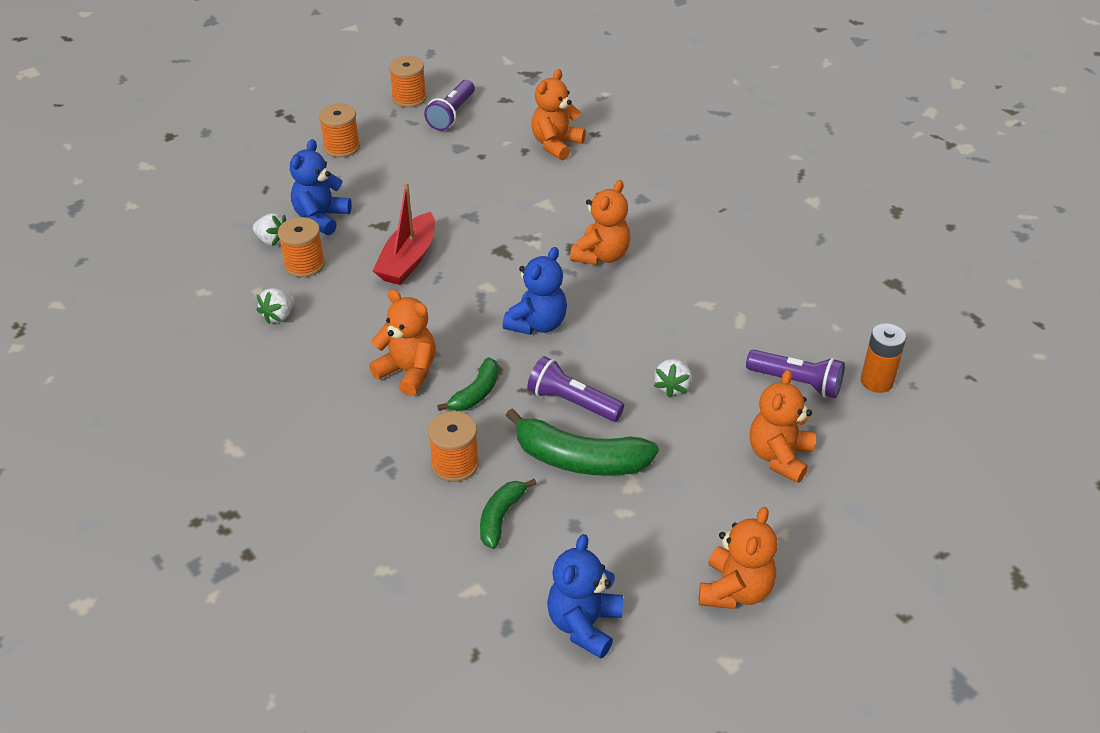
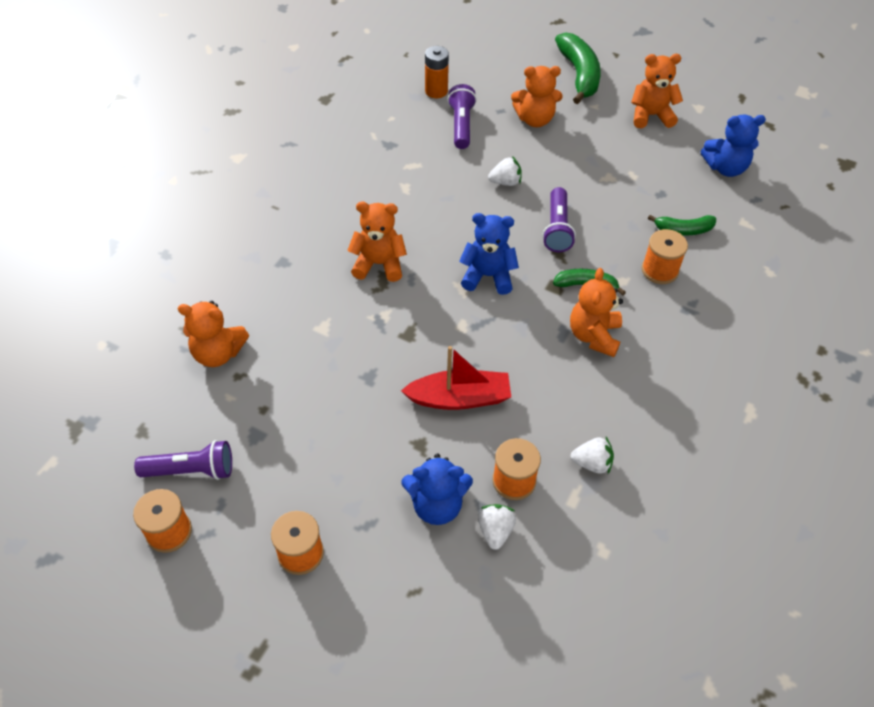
camera: 115 degrees left, 10 degrees up
green banana [506,408,659,476] -> green banana moved to [555,33,601,104]

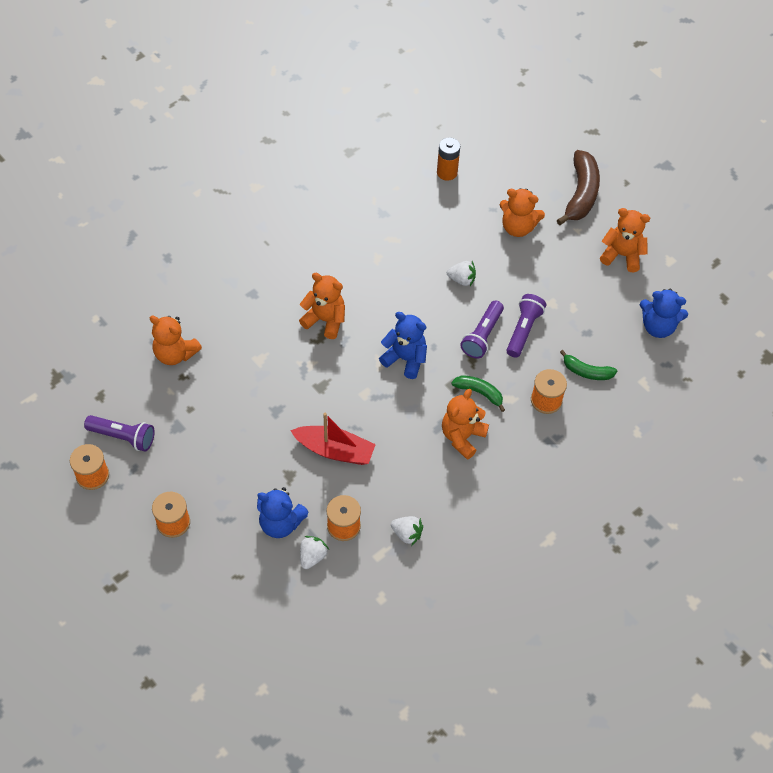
camera: 20 degrees right, 5 degrees up
purple flashlight [447,84,477,149] -> purple flashlight moved to [506,294,546,358]
green banana [555,33,601,104] -> brown banana [557,150,600,225]

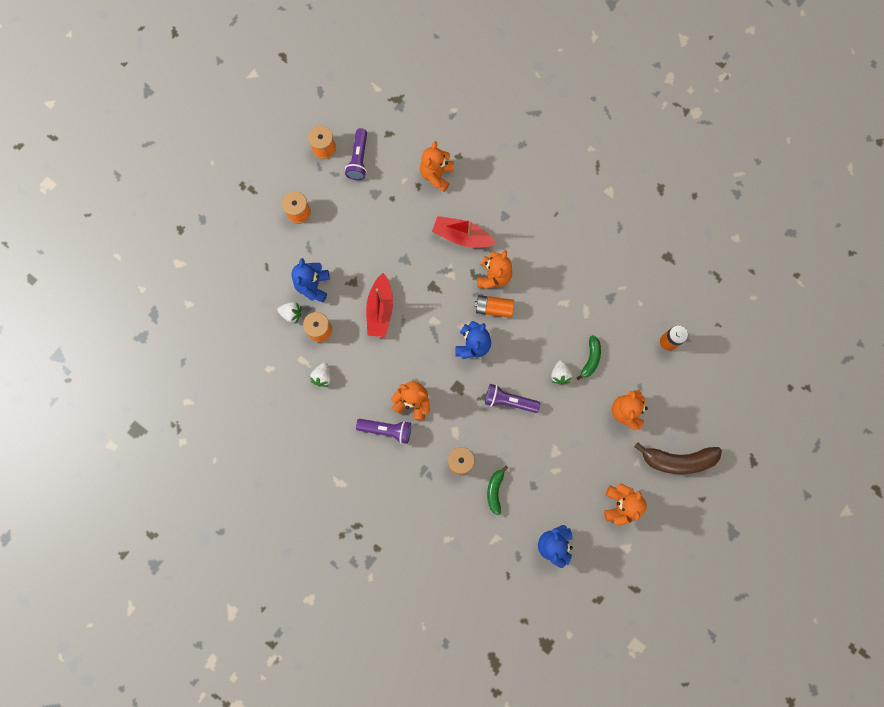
camera: 80 degrees right, 20 degrees up
green banana [451,375,505,412] -> green banana moved to [577,335,601,381]
purple flashlight [506,294,546,358] -> purple flashlight moved to [356,419,411,444]
none -> red boat [432,216,496,248]
none -> orange battery [474,295,514,318]

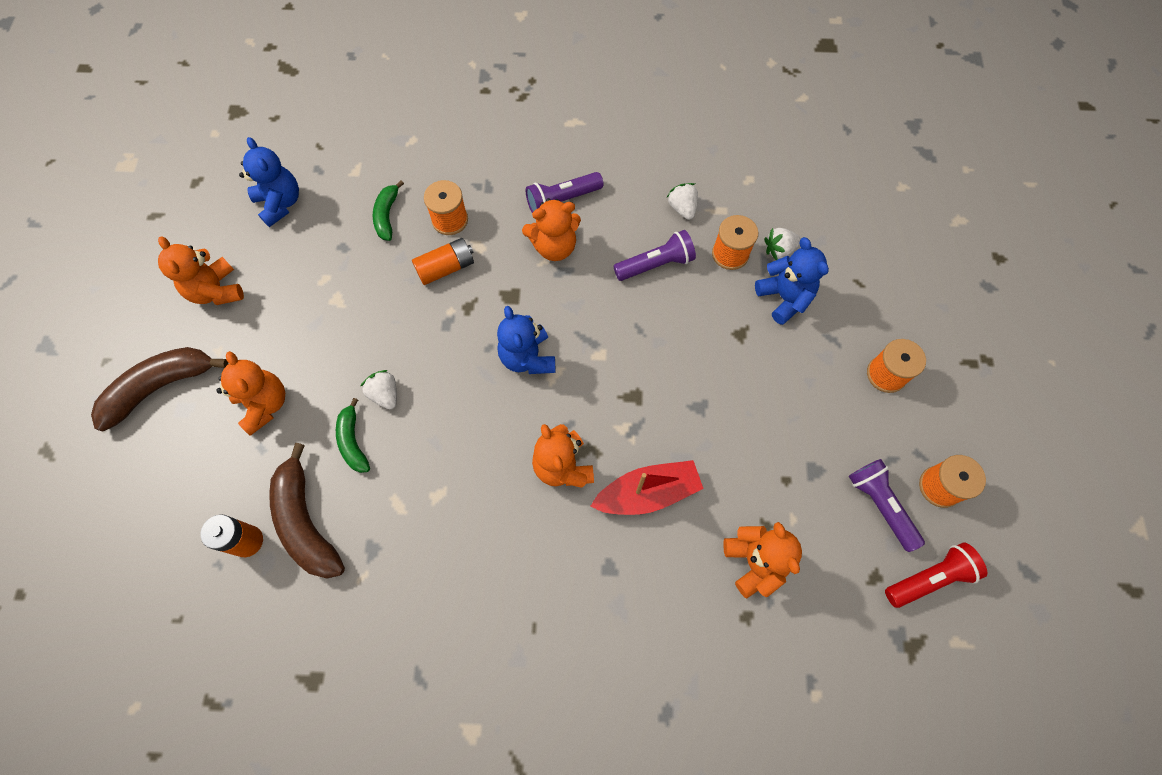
camera: 145 degrees right, 10 degrees down
red boat [366,273,393,337] -> none
orange battery [474,295,514,318] -> orange battery moved to [412,238,474,285]
purple flashlight [485,384,540,413] -> purple flashlight moved to [613,230,696,281]
green banana [487,466,508,515] -> green banana turned 150 degrees counterclockwise [373,180,404,241]
none -> brown banana [269,443,345,579]
none -> red flashlight [885,542,987,608]

